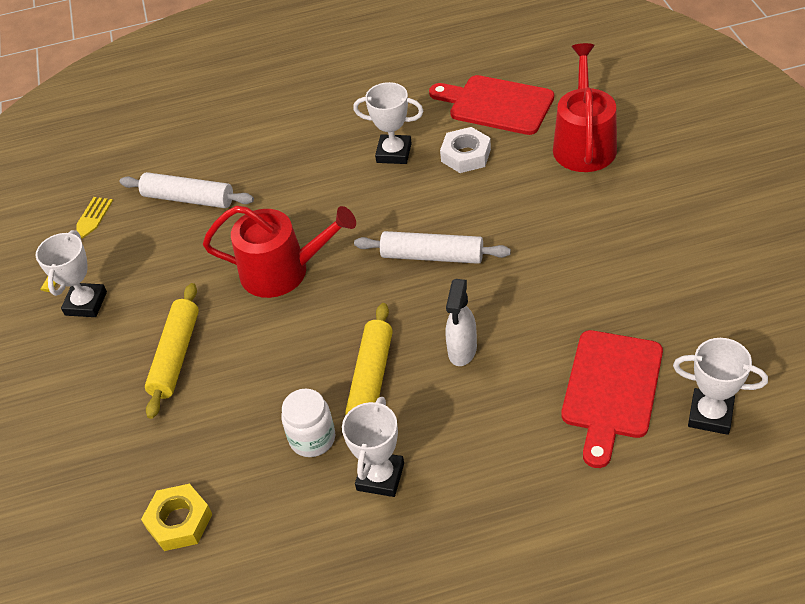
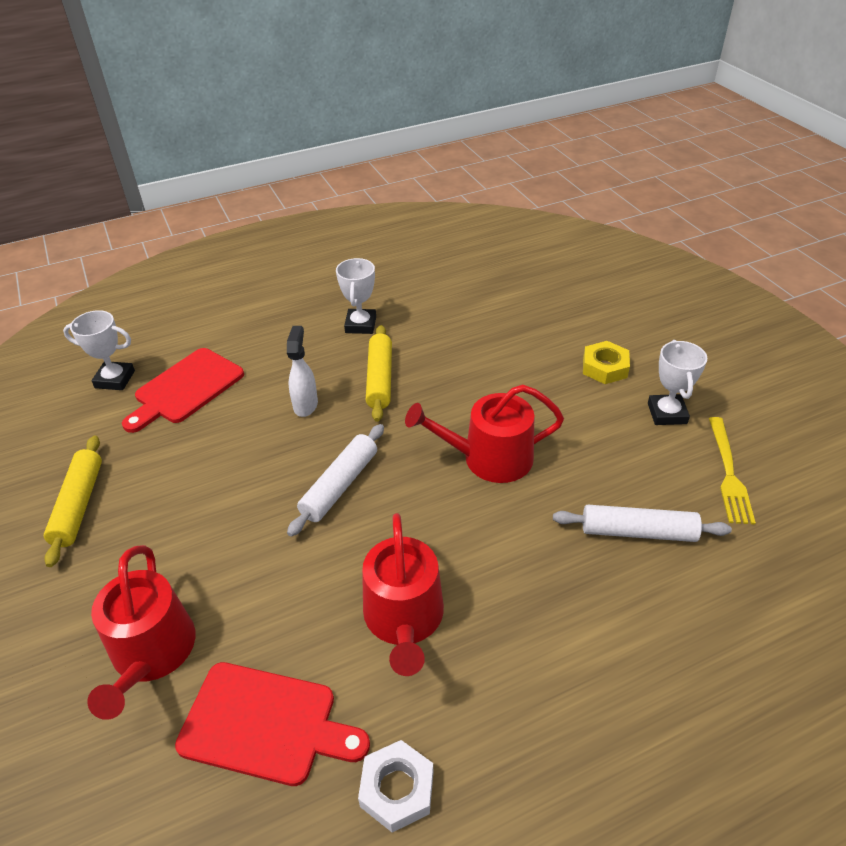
camera: 165 degrees right, 5 degrees down
yellow nut [141,484,213,551] -> yellow nut moved to [583,341,630,384]
yellow rolling pin [145,283,199,419] -> yellow rolling pin moved to [44,436,102,567]
white jar [281,388,335,457] -> none
white trophy [353,82,423,164] -> red watering can [362,513,444,676]
white rolling pin [354,231,511,264] -> white rolling pin turned 60 degrees counterclockwise [287,424,384,537]
white nut [440,127,491,173] -> white nut moved to [358,740,433,832]
red cutting board [561,330,663,468] -> red cutting board turned 150 degrees counterclockwise [122,348,244,433]

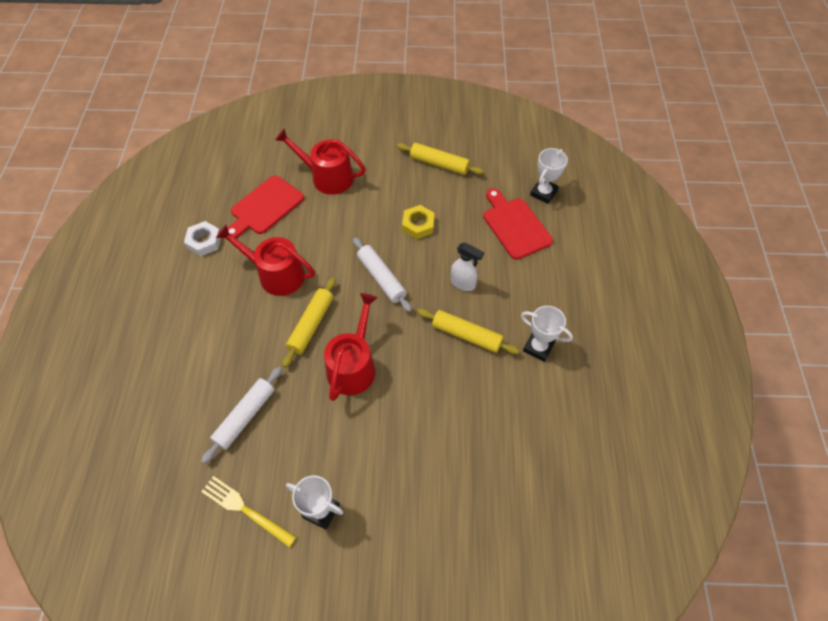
camera: 115 degrees right, 15 degrees up
yellow nut [583,341,630,384] -> yellow nut moved to [402,205,435,239]
none -> yellow rolling pin [282,277,336,368]

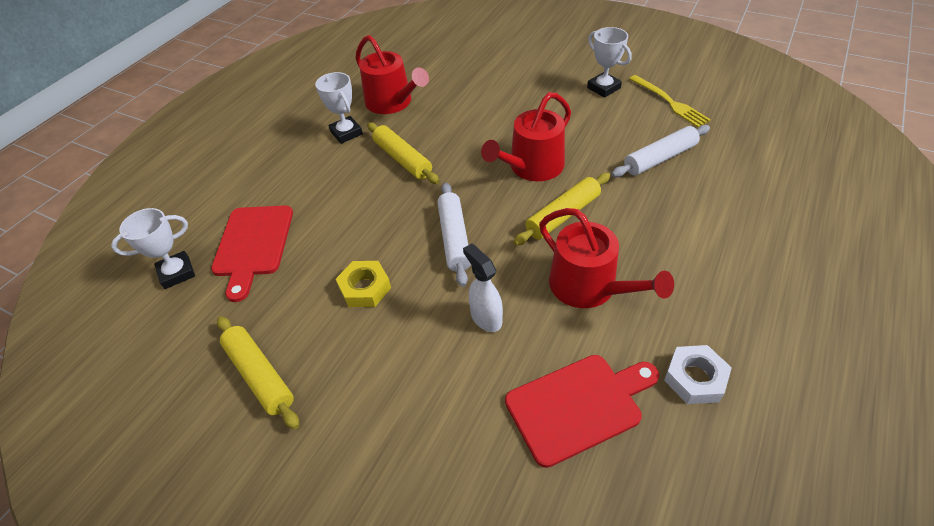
camera: 150 degrees left, 10 degrees down
red watering can [275,128,366,195] -> red watering can moved to [355,35,429,114]
white spray bottle [451,243,484,291] -> white spray bottle moved to [463,243,503,332]

